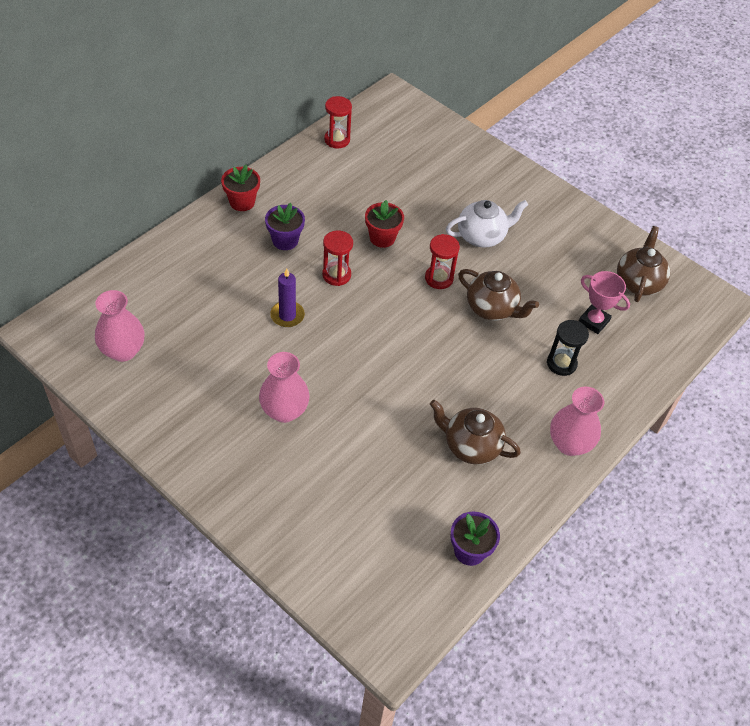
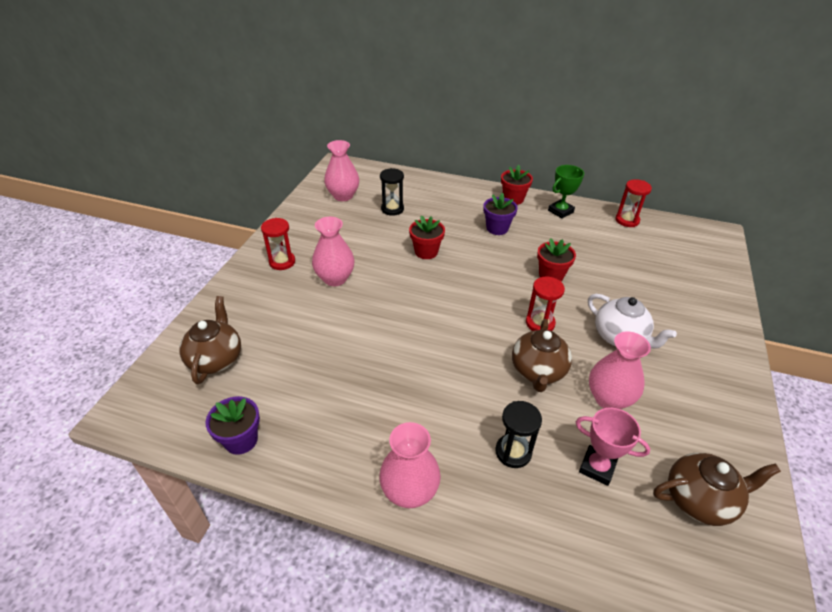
camera: 70 degrees right, 10 degrees down
purple candle [270,268,305,327] -> red flower pot [409,215,445,259]
red hourglass [322,231,353,286] -> red hourglass moved to [261,218,295,270]
brown teapot [430,400,521,465] -> brown teapot moved to [179,296,241,384]
pink trophy [579,271,630,334] -> pink trophy turned 75 degrees counterclockwise [576,408,650,486]
none -> black hourglass [380,168,404,216]
none -> green trophy [548,165,584,219]
none -> pink vase [589,332,651,409]

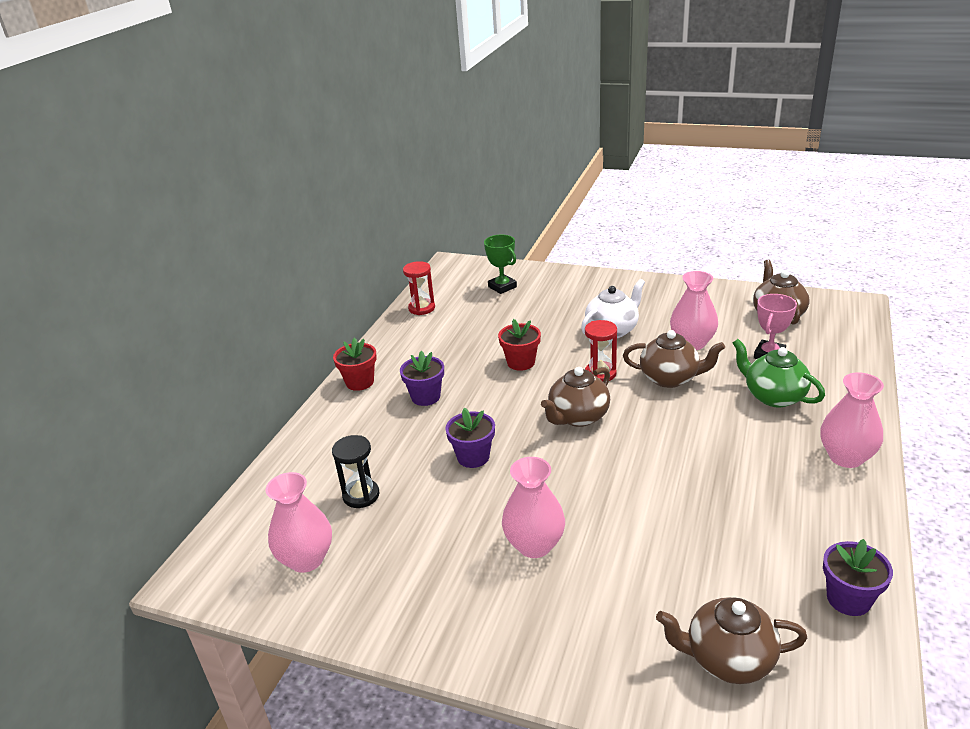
camera: 85 degrees left, 10 degrees down
red hourglass [261,218,295,270] -> none
red flower pot [409,215,445,259] -> purple flower pot [445,408,495,468]
black hourglass [495,401,542,468] -> green teapot [733,339,825,407]
green trophy [548,165,584,219] -> green trophy moved to [484,235,517,294]
none -> brown teapot [541,367,610,427]

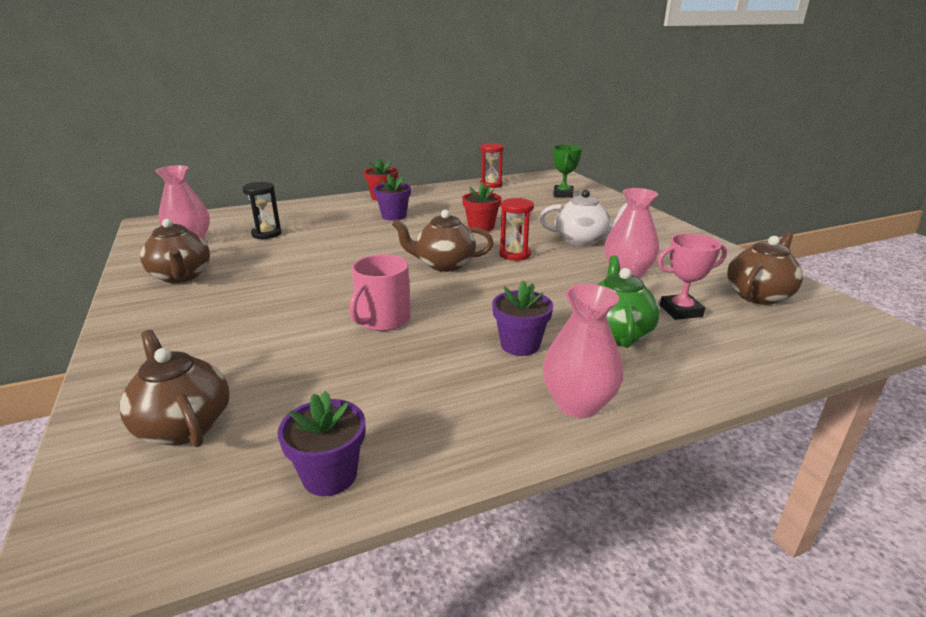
camera: 45 degrees right, 5 degrees down
purple flower pot [445,408,495,468] -> purple flower pot moved to [492,280,553,356]
pink vase [502,457,565,558] -> none
brown teapot [623,330,725,388] -> brown teapot moved to [140,219,210,283]
none -> pink mug [349,254,411,331]

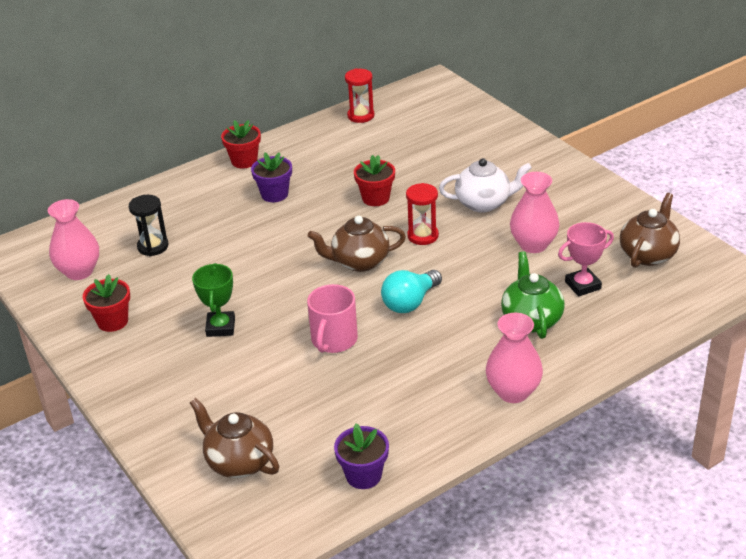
camera: 10 degrees left, 10 degrees up
brown teapot [140,219,210,283] -> red flower pot [82,274,130,332]
purple flower pot [492,280,553,356] -> none
green trophy [553,145,582,198] -> green trophy moved to [192,263,235,337]
none -> turquoise light bulb [381,270,442,313]

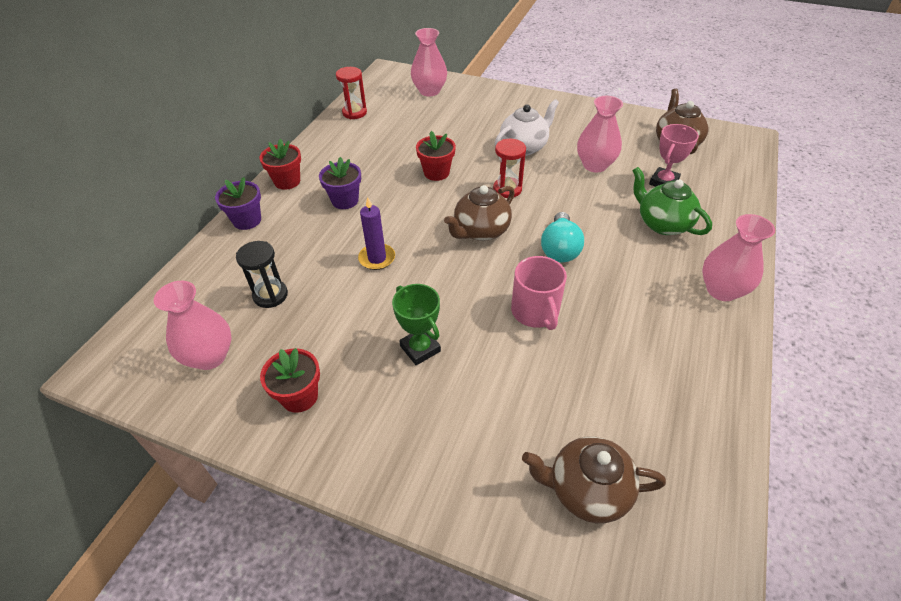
camera: 35 degrees left, 10 degrees up
purple flower pot [334,423,389,489] -> purple flower pot moved to [215,177,261,230]
none -> purple candle [358,197,395,270]
none -> pink vase [411,28,447,97]

